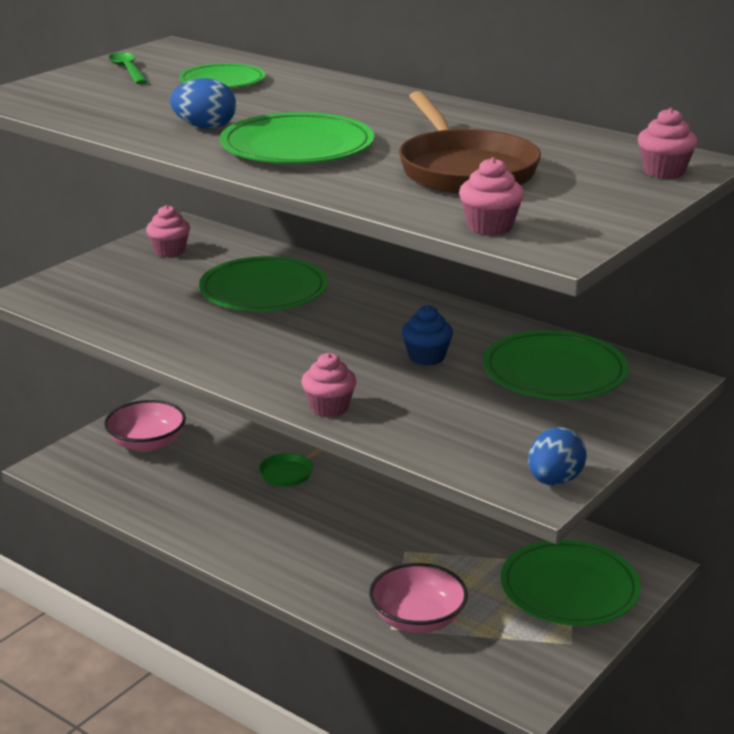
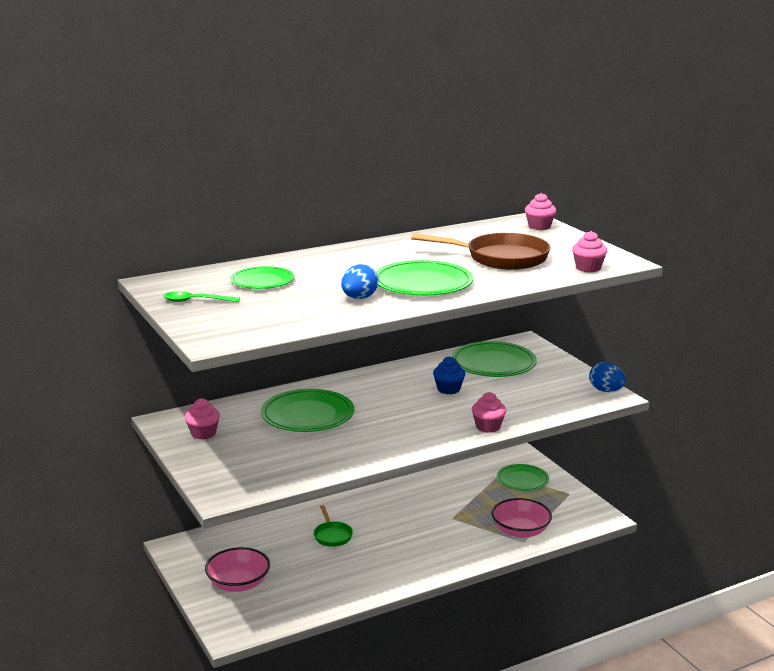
camera: 65 degrees left, 5 degrees down
green plate [500,540,641,626] -> green plate [497,464,549,491], size x0.64

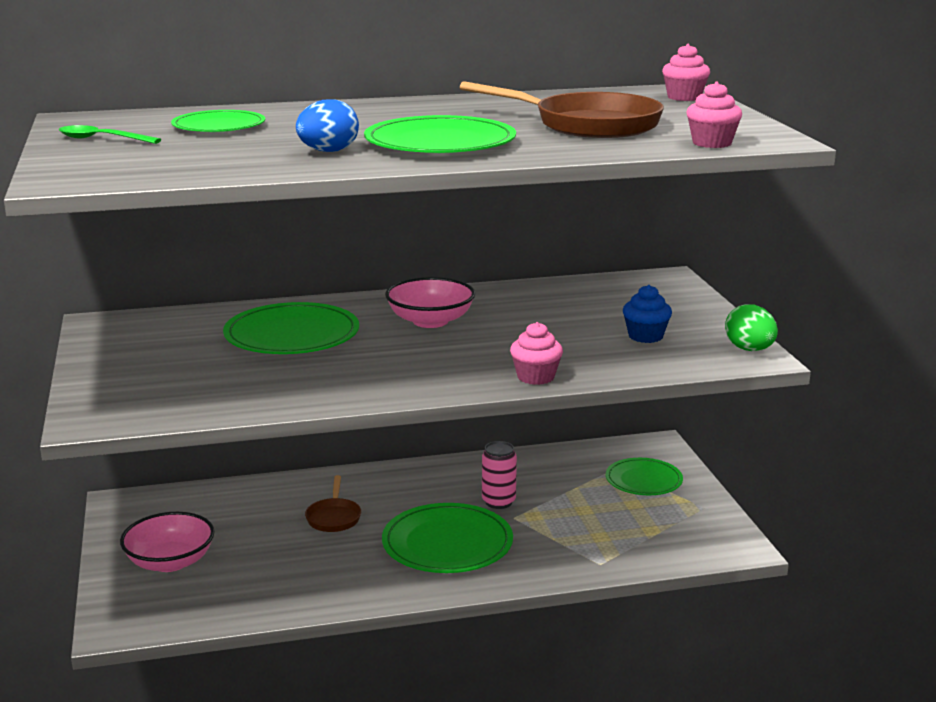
camera: 15 degrees right, 0 degrees up
pink cupcake [185,398,220,440] -> none
green pan [314,505,353,547] -> brown pan [305,475,361,532]
blue cupcake [433,356,465,394] -> blue cupcake moved to [623,285,672,343]
green plate [452,341,537,377] -> green plate moved to [382,503,513,573]
pink bowl [491,498,552,538] -> pink bowl moved to [385,277,475,328]
blue egg [589,362,625,392] -> green egg [725,304,778,351]
none -> pink can [482,441,517,509]

